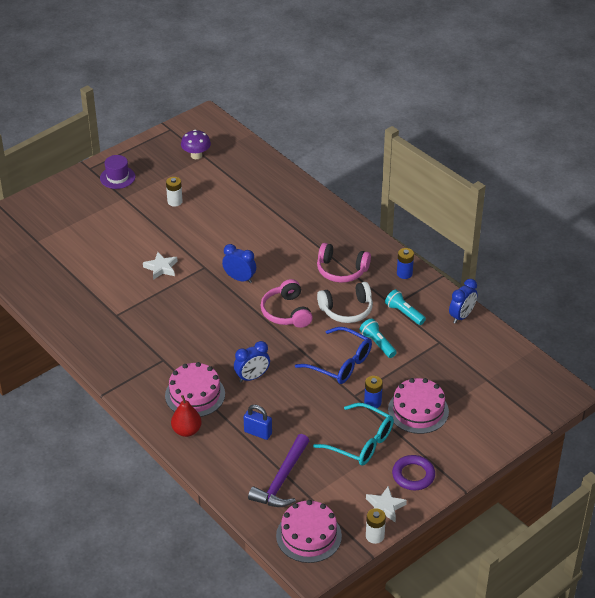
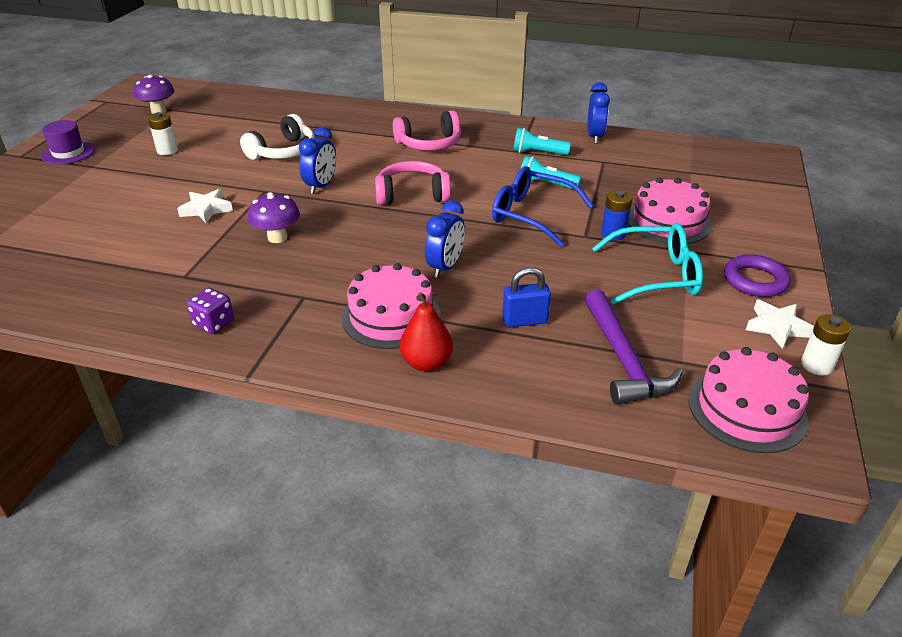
camera: 35 degrees left, 5 degrees down
blue clock [222,244,256,283] -> blue clock turned 120 degrees clockwise [299,127,336,194]
pink headphones [260,279,313,328] -> pink headphones turned 135 degrees clockwise [375,161,451,205]
blue glasses [295,327,372,384] -> blue glasses turned 150 degrees counterclockwise [492,166,594,247]
white headphones [317,282,373,323] -> white headphones moved to [240,114,315,160]
blue battery [397,248,414,279] -> none
none -> purple dice [187,288,234,334]
none -> purple mushroom [248,192,300,243]

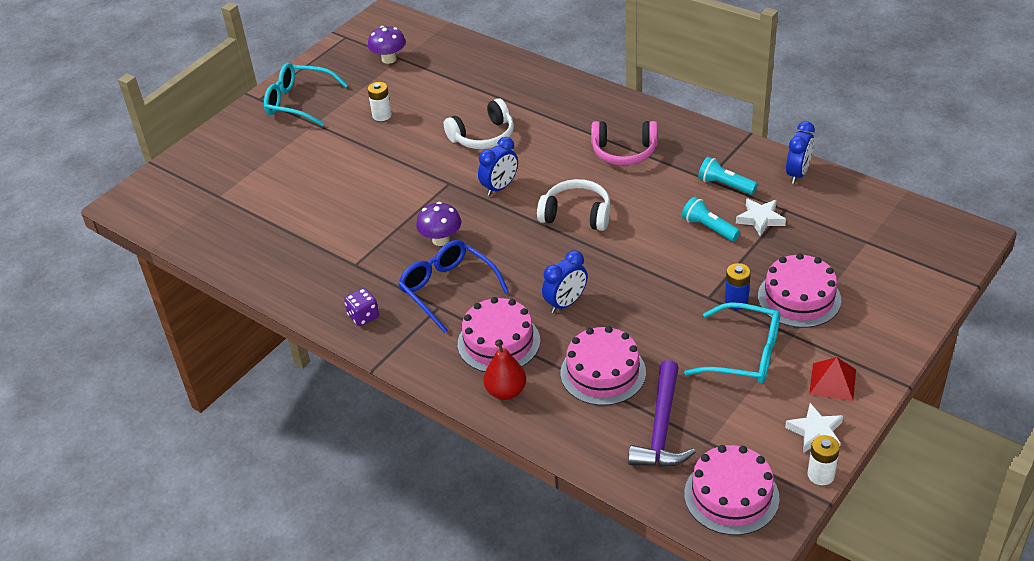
camera: 25 degrees right, 5 degrees up
purple hat [41,120,95,164] -> turquoise glasses [264,63,348,126]
white star [177,189,233,223] -> white star moved to [736,198,786,236]
pink headphones [375,161,451,205] -> white headphones [537,179,610,231]
blue glasses [492,166,594,247] -> blue glasses moved to [398,240,509,333]
blue padlock [502,267,551,327] -> pink cake [561,326,646,405]
purple ring [724,255,791,297] -> red pyramid [809,357,856,401]

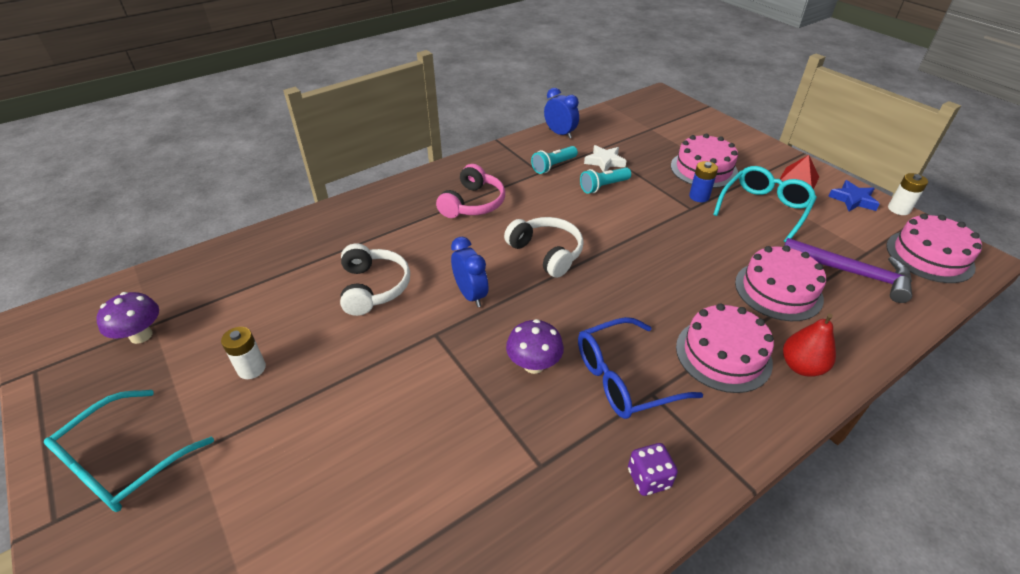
camera: 75 degrees left, 0 degrees up
white headphones [537,179,610,231] -> white headphones turned 105 degrees clockwise [504,217,584,278]
blue clock [542,250,587,313] -> none
white star [785,403,843,453] -> blue star [828,180,880,211]

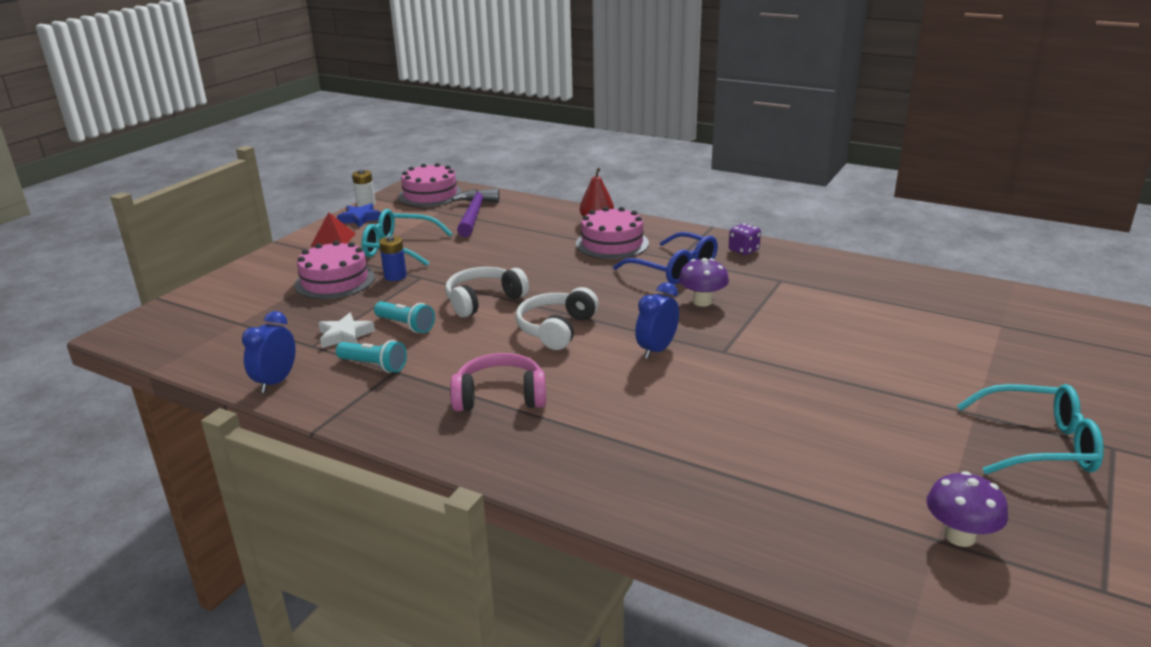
camera: 115 degrees left, 15 degrees down
white battery [221,327,266,379] -> none
white headphones [340,244,410,316] -> white headphones moved to [445,267,529,317]
pink cake [735,245,826,321] -> none

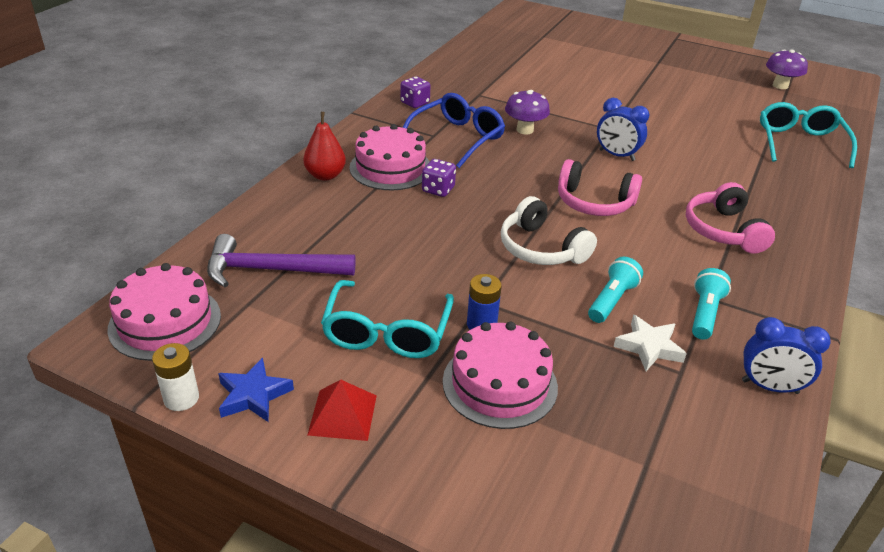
camera: 95 degrees left, 10 degrees up
white headphones [515,287,599,350] -> pink headphones [558,159,642,216]
turquoise glasses [957,384,1104,474] -> turquoise glasses moved to [760,102,857,168]
none -> purple dice [422,159,456,197]

